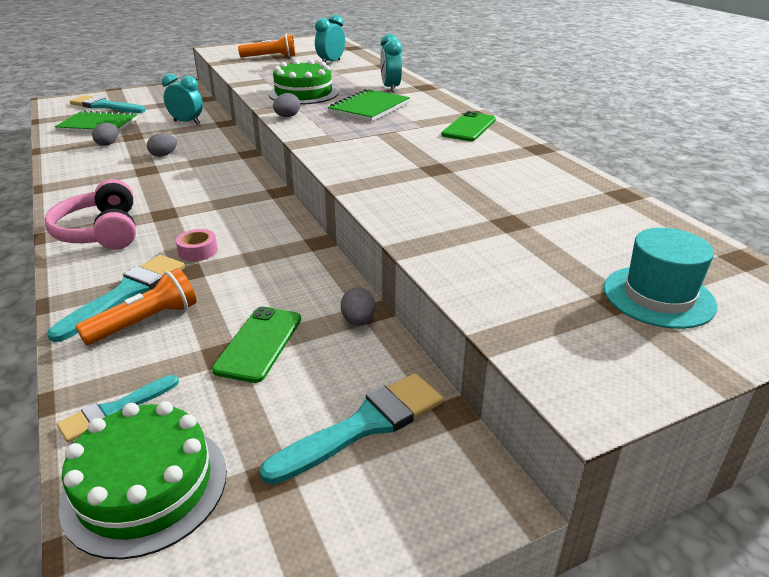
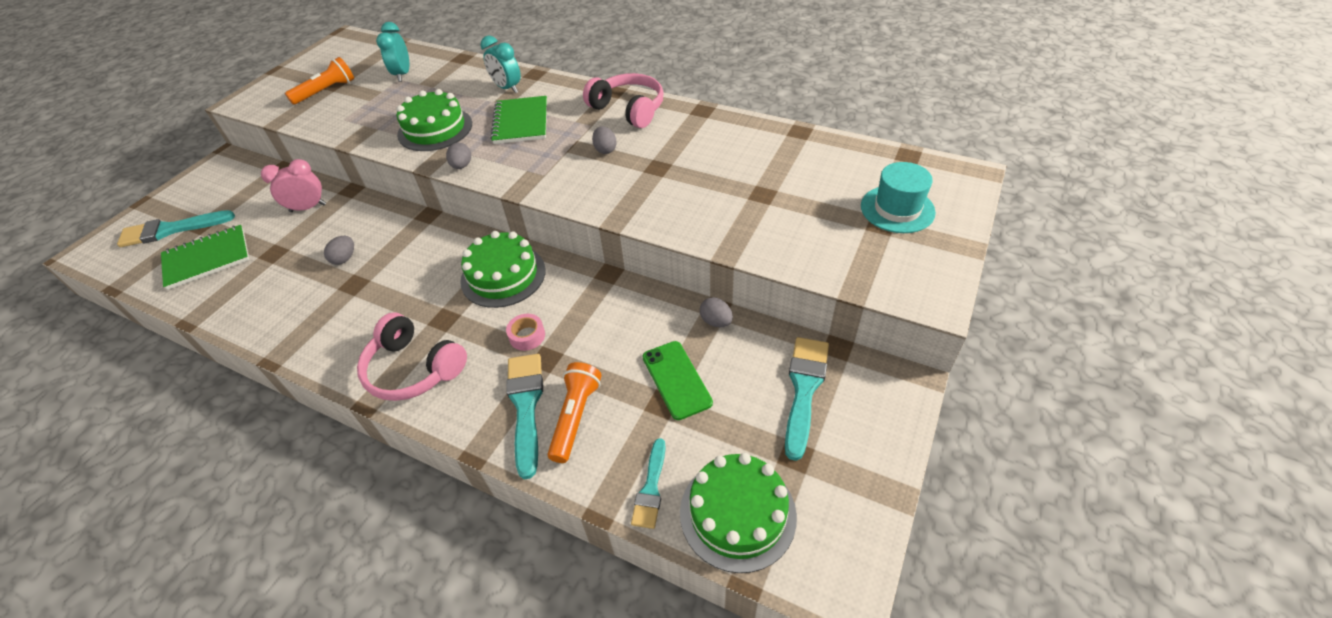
camera: 35 degrees left, 15 degrees up
grey egg [92,123,118,146] -> grey egg moved to [592,126,617,154]
turquoise clock [162,74,203,125] -> pink clock [261,159,326,212]
green phone [441,111,496,141] -> pink headphones [583,73,664,128]
none -> green cake [460,231,546,308]

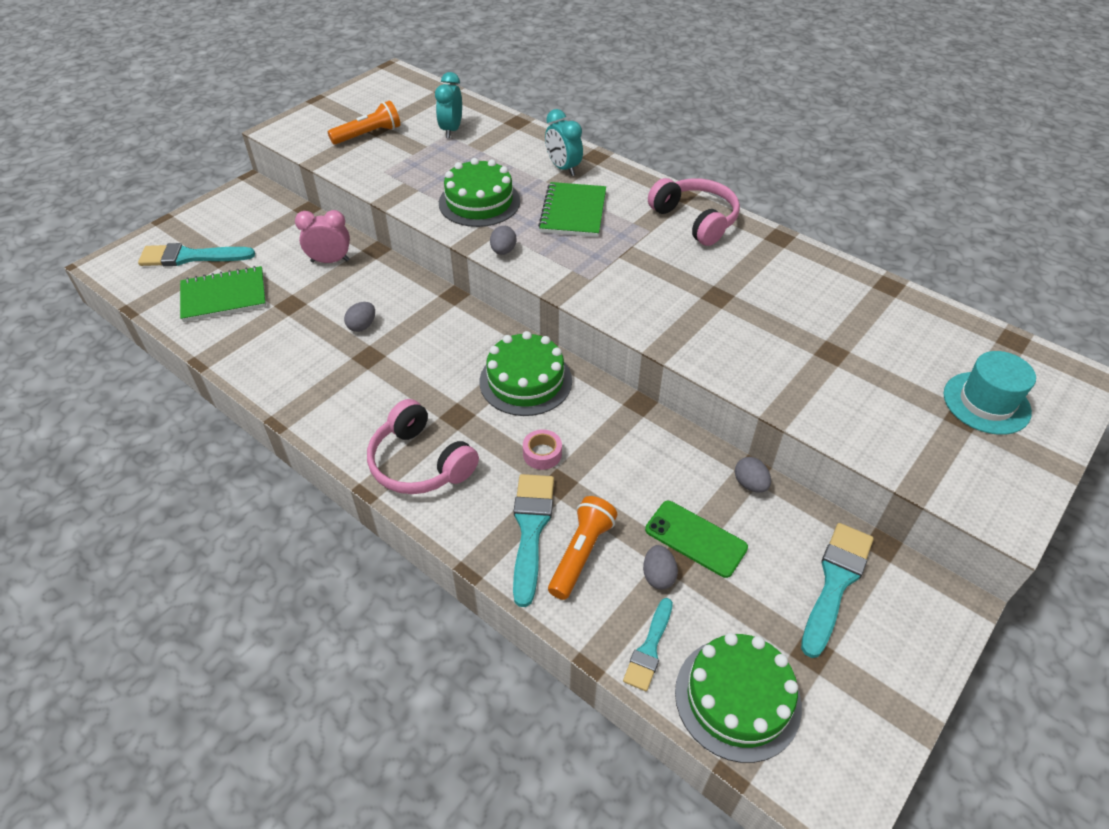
camera: 10 degrees right, 0 degrees up
grey egg [592,126,617,154] -> grey egg moved to [643,545,678,590]
green phone [643,341,713,420] -> green phone turned 45 degrees counterclockwise [645,501,748,578]

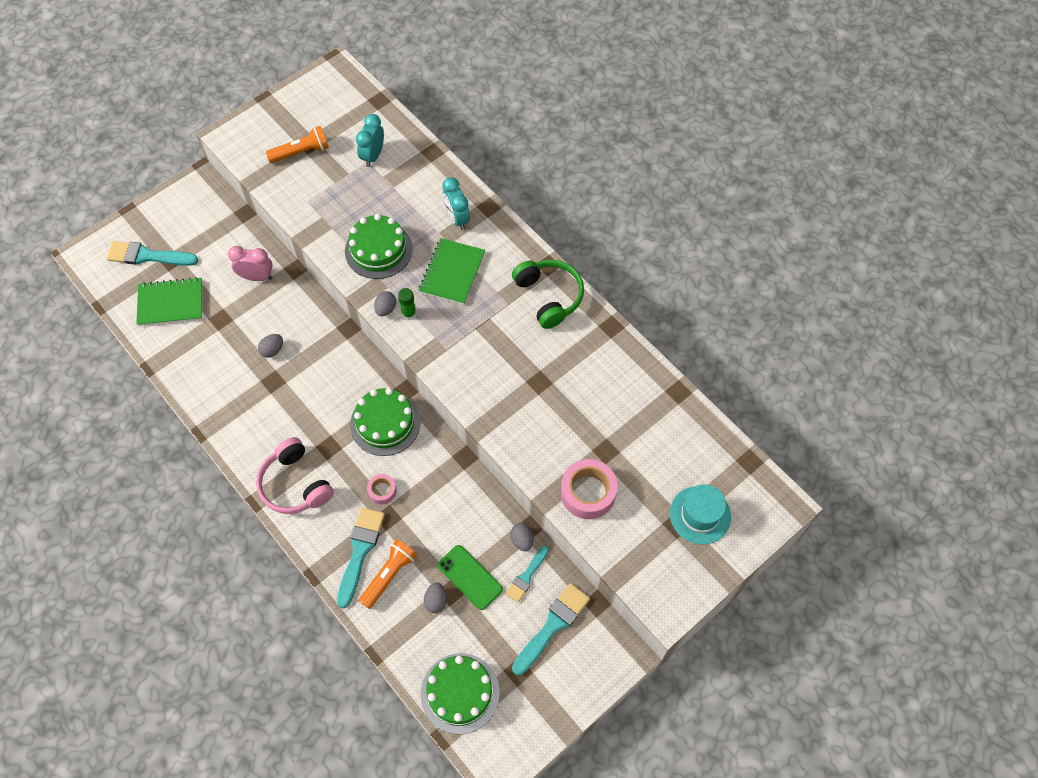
camera: 10 degrees right, 15 degrees up
turquoise brush [623,598,673,691] -> turquoise brush moved to [505,546,549,602]
pink headphones [648,178,740,246] -> green headphones [512,260,584,329]
none -> green glue stick [398,288,416,320]
none -> pink tape [561,459,618,519]

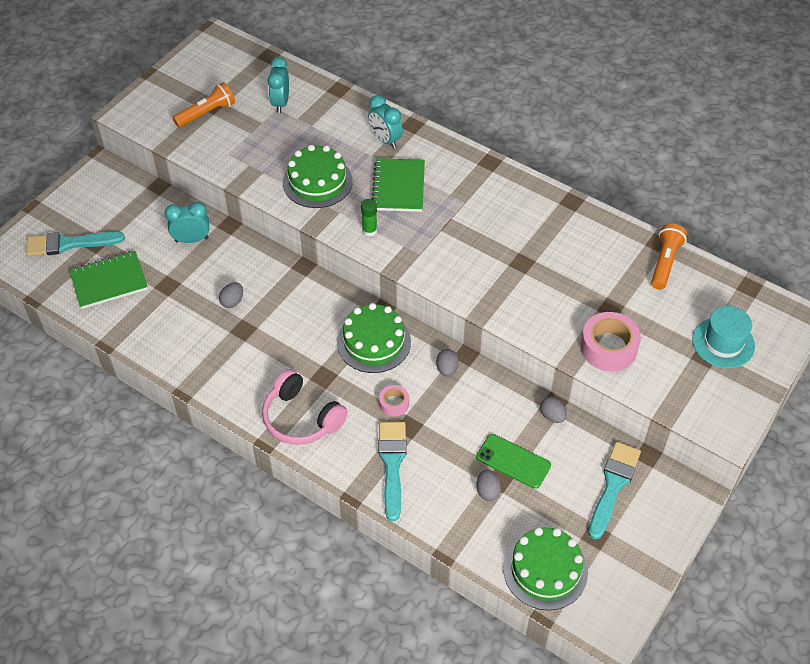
camera: 15 degrees left, 10 degrees down
pink clock [228,246,273,281] -> turquoise clock [165,202,209,243]
orange flashlight [359,539,417,609] -> orange flashlight moved to [651,224,687,290]
grey egg [374,291,396,316] -> grey egg moved to [436,349,459,376]
turquoise brush [505,546,549,602] -> none
green headphones [512,260,584,329] -> none

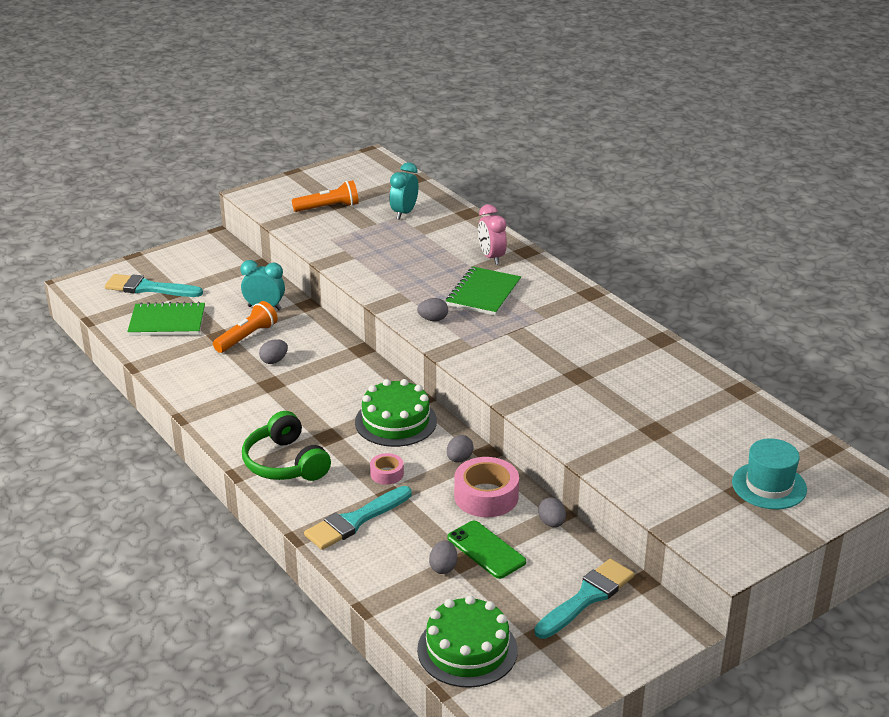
camera: 20 degrees right, 20 degrees down
pink headphones [262,369,348,445] -> green headphones [242,411,331,481]
green cake [283,145,353,208] -> none
green glue stick [361,199,377,236] -> grey egg [417,298,448,321]
turquoise clock [368,95,403,149] -> pink clock [478,204,507,265]
turquoise brush [378,422,407,521] -> turquoise brush turned 150 degrees counterclockwise [304,486,412,550]
pink tape [580,312,641,371] -> pink tape moved to [454,457,519,517]
orange flashlight [651,224,687,290] -> orange flashlight moved to [213,301,278,353]

